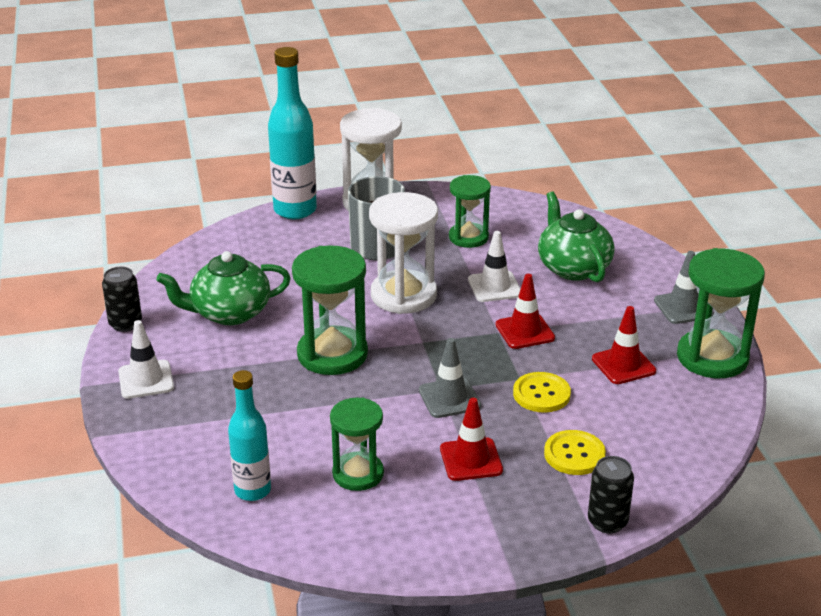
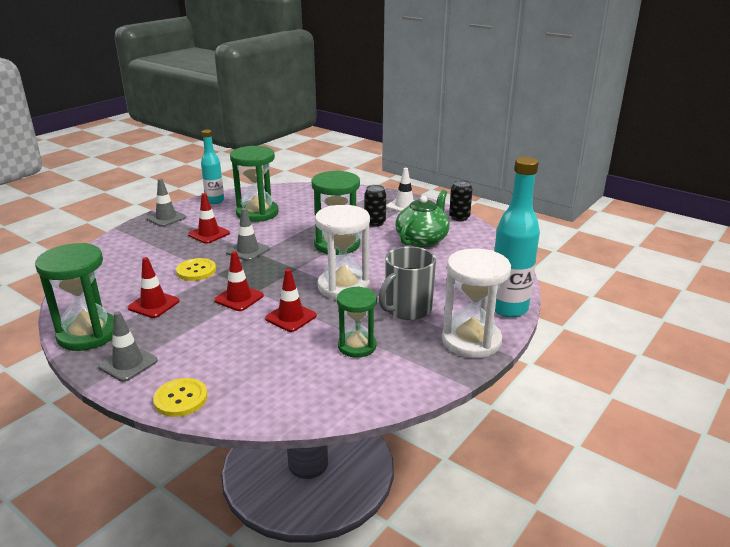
camera: 140 degrees right, 5 degrees down
turquoise bottle [228,370,271,501] -> turquoise bottle moved to [201,130,224,204]
green hourglass [330,398,384,491] -> green hourglass [230,146,279,222], size x1.55
white traffic cone [468,231,521,302] -> red traffic cone [265,269,317,332]
green teapot [538,191,615,282] -> none
yellow button [544,430,606,475] -> yellow button moved to [153,378,208,417]
black can [588,456,634,533] -> black can moved to [365,185,386,227]
none -> grey traffic cone [146,179,186,227]

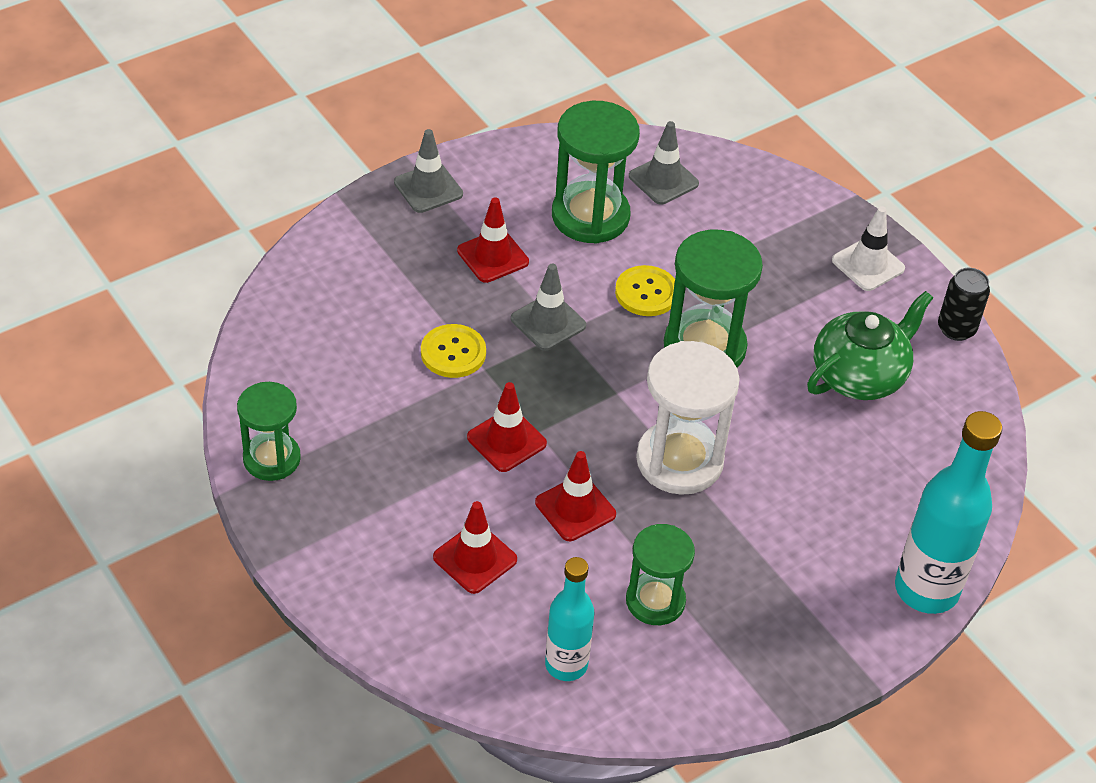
camera: 15 degrees right, 20 degrees up
green hourglass [35,243,114,351] -> green hourglass [237,382,301,481], size x0.65
grey traffic cone [98,311,158,382] -> grey traffic cone moved to [629,121,699,205]
red traffic cone [128,257,179,318] -> red traffic cone moved to [433,501,517,594]
yellow button [153,378,208,417] -> yellow button moved to [615,265,675,316]
turquoise bottle [201,130,224,204] -> turquoise bottle moved to [545,557,594,681]
black can [365,185,386,227] -> none
grey mug [378,246,436,320] -> none
white hourglass [442,249,511,358] -> none

